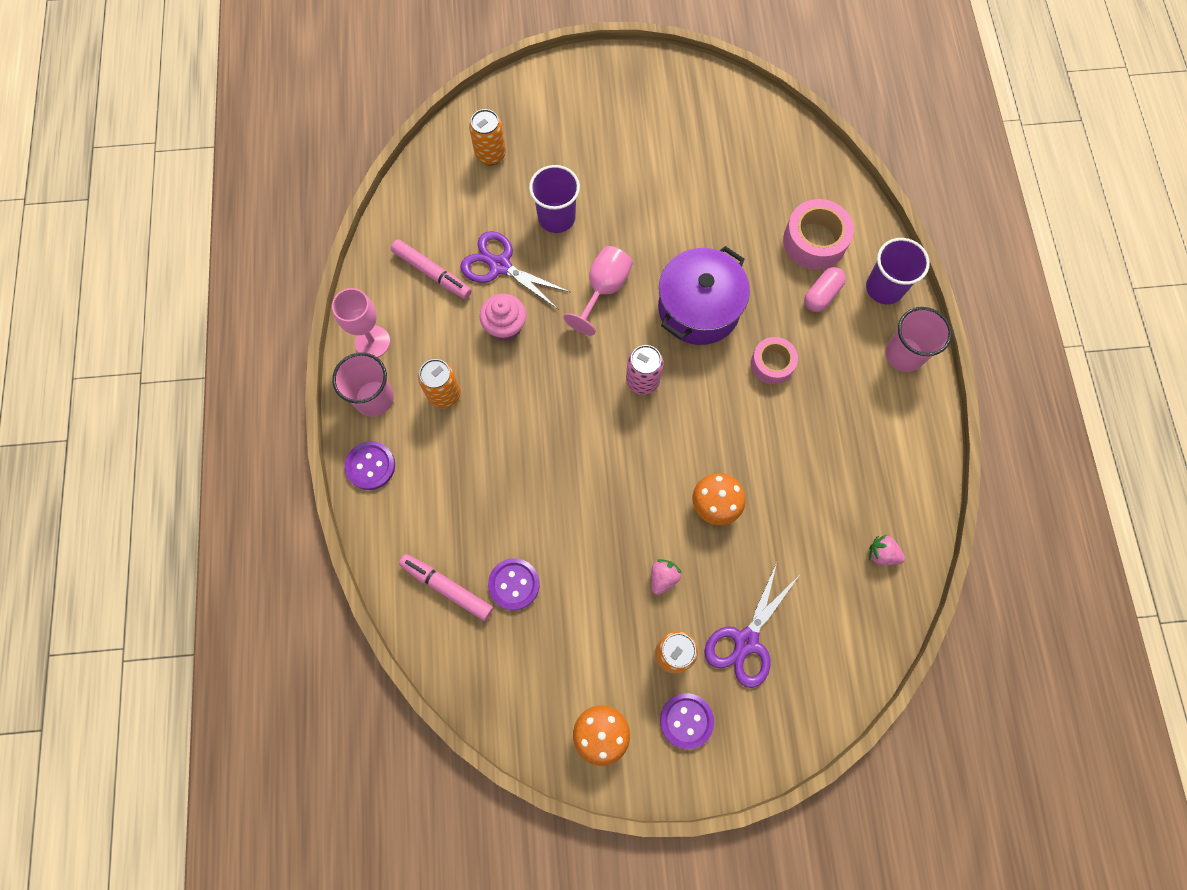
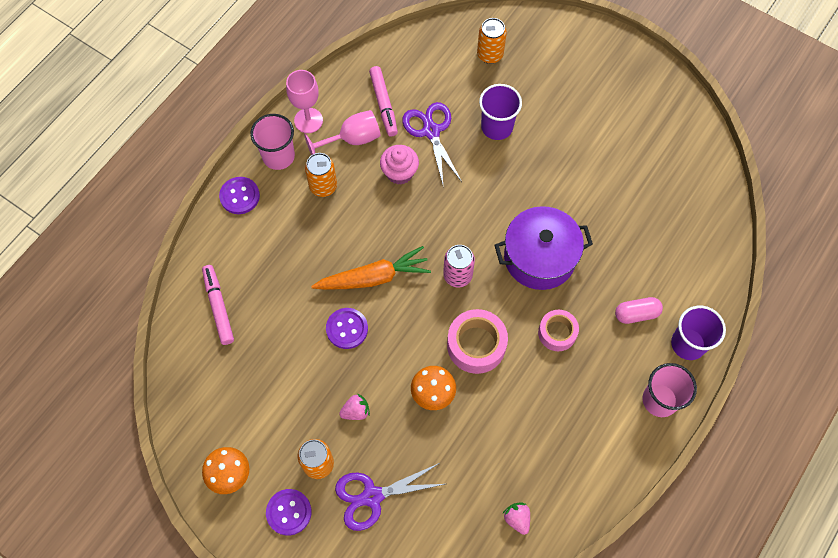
camera: 40 degrees right, 5 degrees down
purple button [488,558,540,610] -> purple button moved to [326,308,368,349]
pink goblet [564,246,633,336] -> pink goblet moved to [304,110,381,155]
pink tape [783,199,854,270] -> pink tape moved to [447,309,508,374]
none -> orange carrot [311,246,431,290]

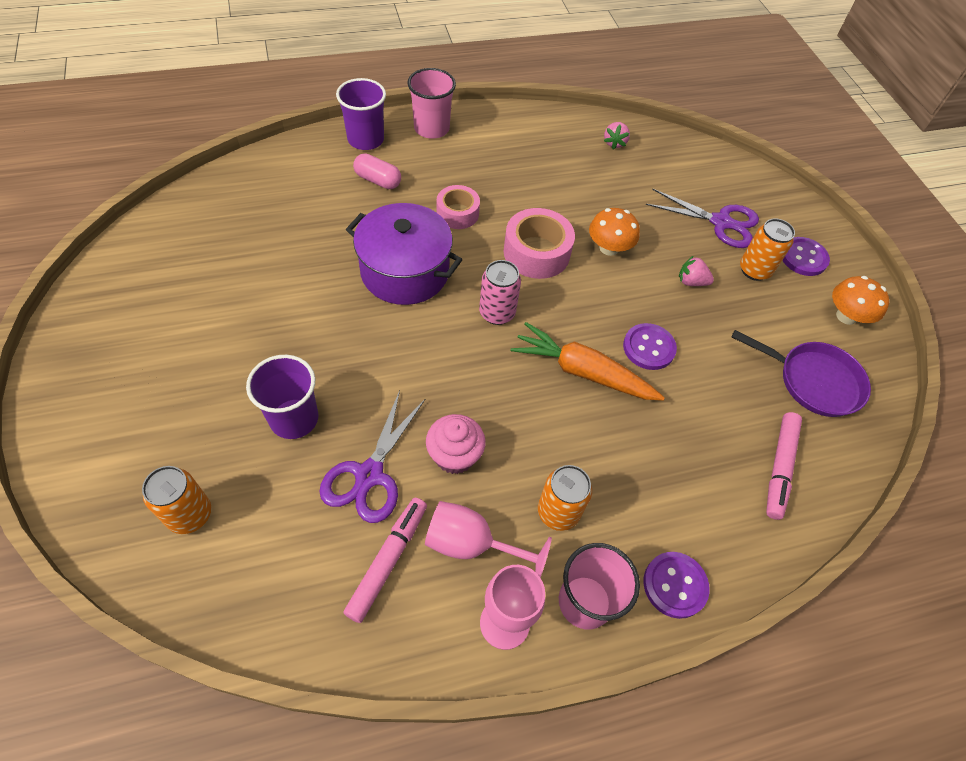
camera: 145 degrees left, 10 degrees down
none -> purple pan [732,330,871,417]

